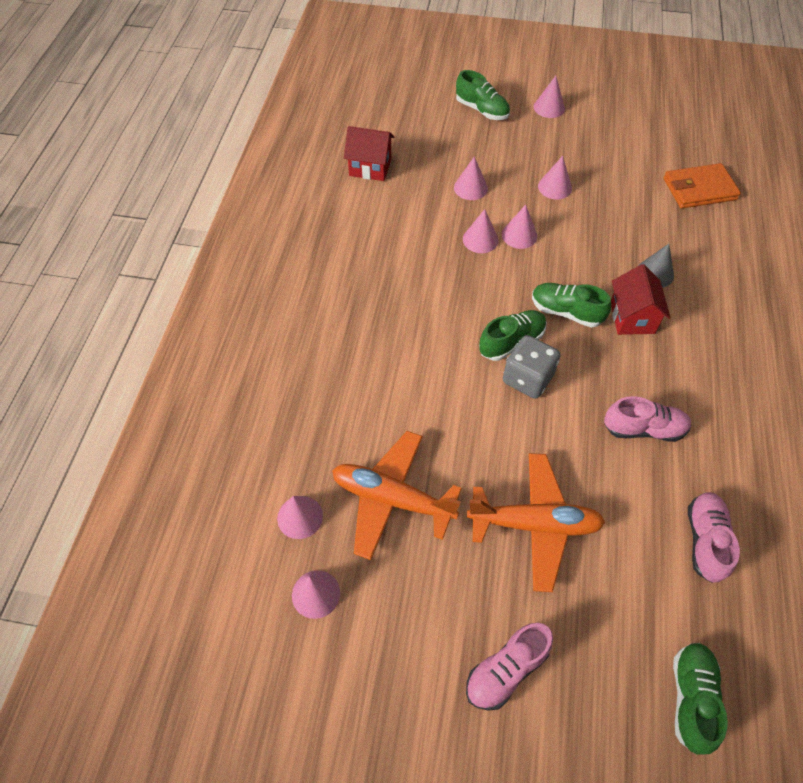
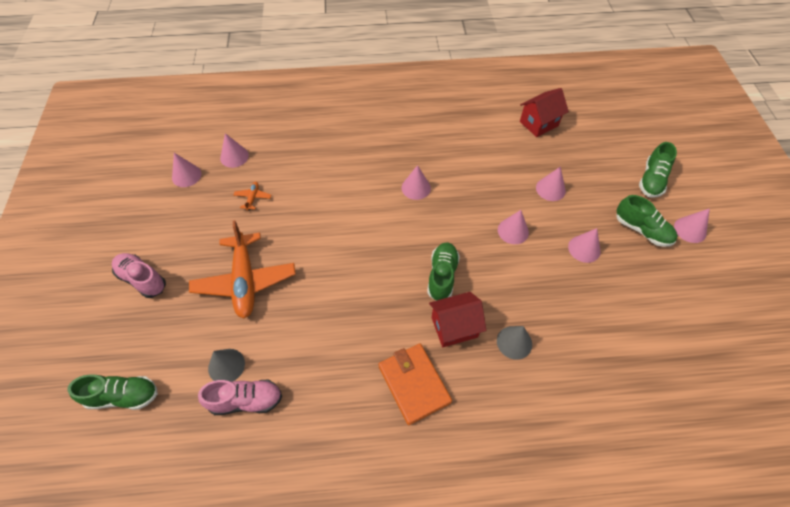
camera: 75 degrees right, 0 degrees up
orange plane [332,431,462,560] -> orange plane [233,182,271,211], size x0.41
red house [344,126,395,181] -> red house turned 60 degrees clockwise [520,88,569,137]
pink cone [463,209,499,253] -> pink cone moved to [402,165,431,200]
green shoe [479,310,547,361] -> green shoe moved to [616,195,678,247]
grey dice [503,335,561,399] -> none
pink shoe [604,396,691,442] -> none
orange wallet [664,163,741,209] -> orange wallet moved to [379,343,452,425]
none -> grey cone [208,349,245,382]

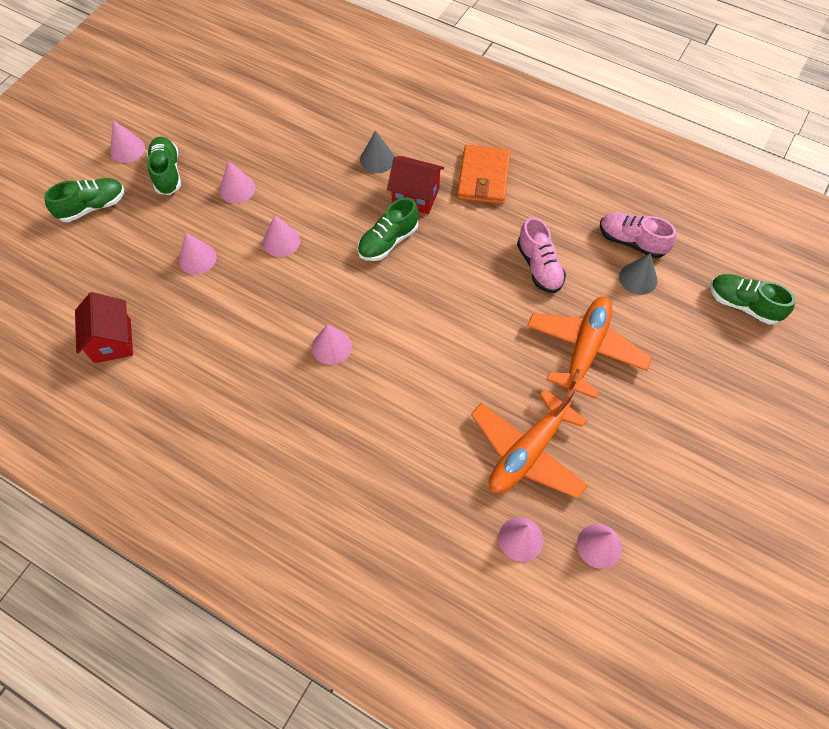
camera: 145 degrees left, 5 degrees up
pink shoe [112,253,166,298] -> pink shoe moved to [517,217,566,293]
orange plane [233,182,271,211] -> orange plane [471,389,588,499], size x2.46
red house [520,88,569,137] -> red house turned 75 degrees clockwise [75,292,133,363]

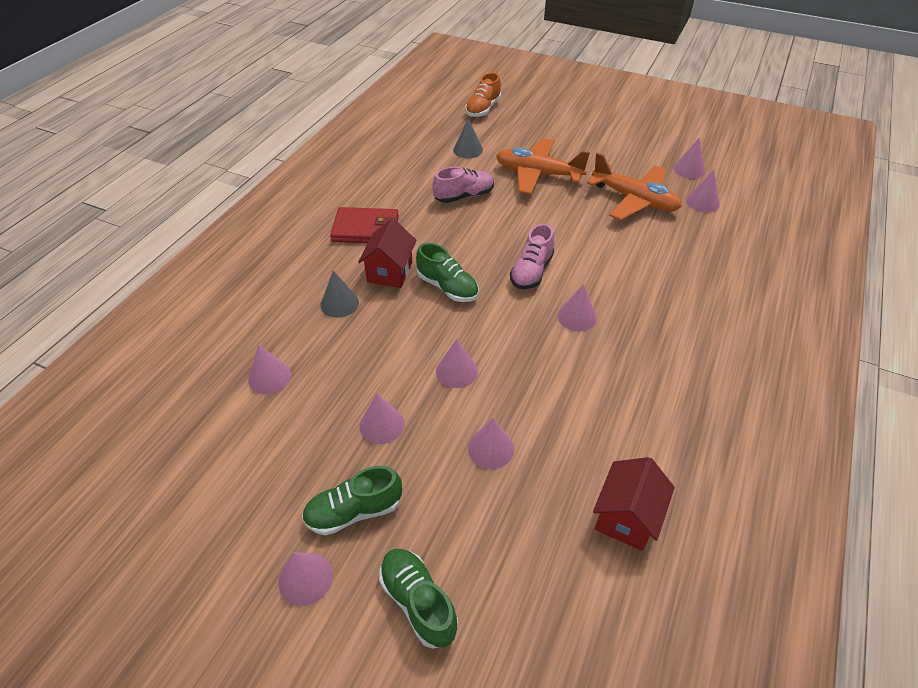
camera: 95 degrees left, 15 degrees down
red house [75,292,133,363] -> red house turned 45 degrees counterclockwise [593,457,675,551]
orange wallet [457,145,511,204] -> red wallet [330,207,399,243]
pink shoe [600,212,676,258] -> pink shoe moved to [510,224,554,289]
green shoe [710,274,796,325] -> orange shoe [465,72,501,117]
none -> pink cone [248,345,291,394]

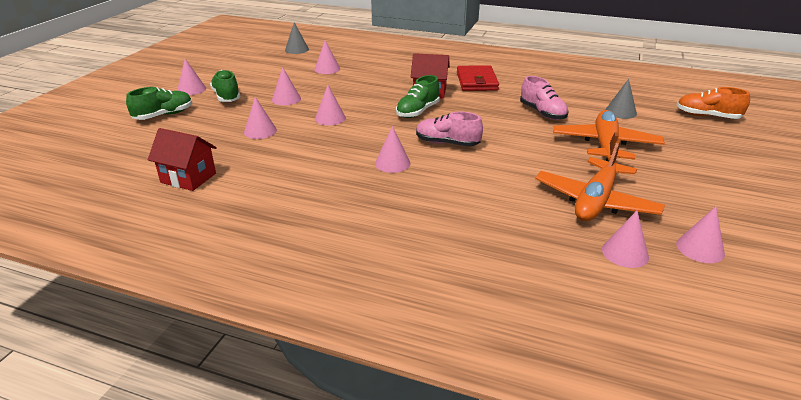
camera: 85 degrees right, 15 degrees down
grey cone [320,271,359,318] -> grey cone moved to [285,22,309,54]

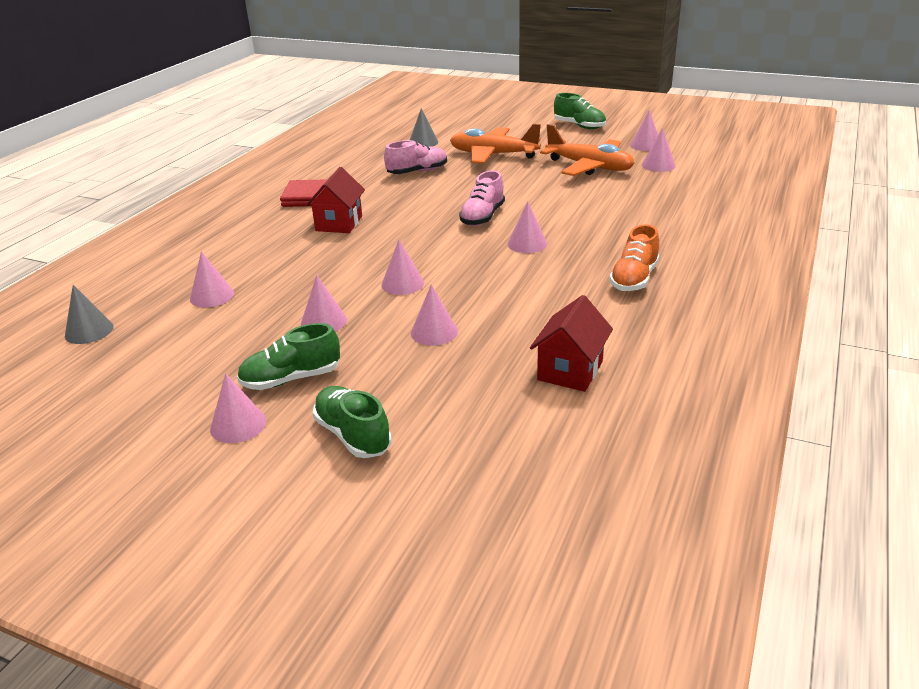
camera: 85 degrees left, 0 degrees up
green shoe [396,75,440,118] -> green shoe moved to [554,93,606,129]
orange shoe [677,87,750,119] -> orange shoe moved to [609,224,659,291]

